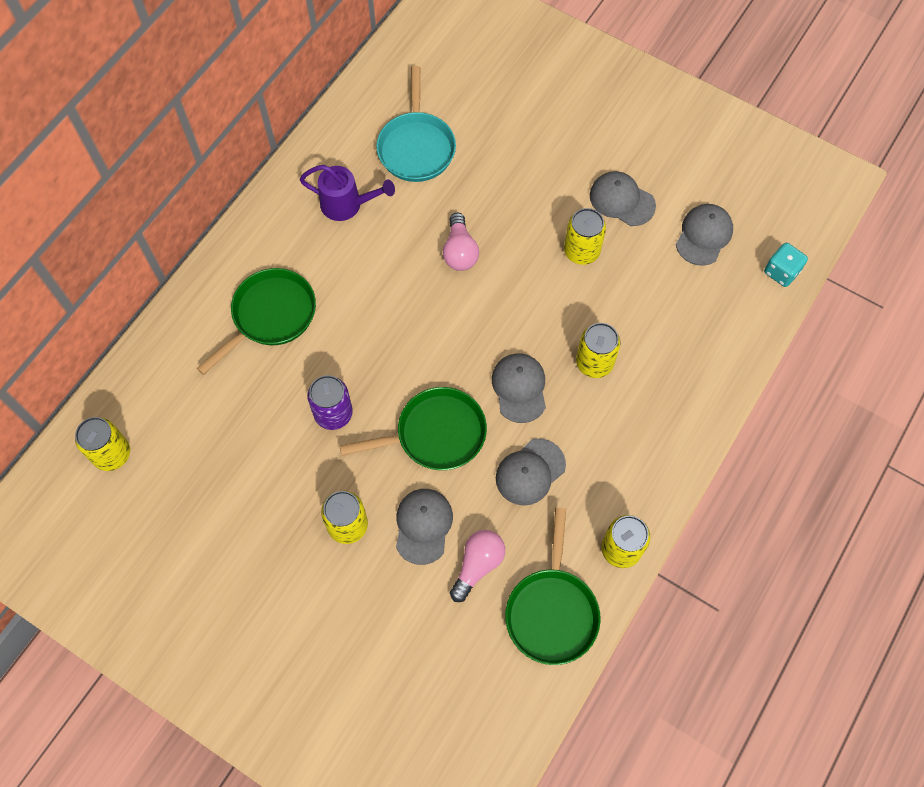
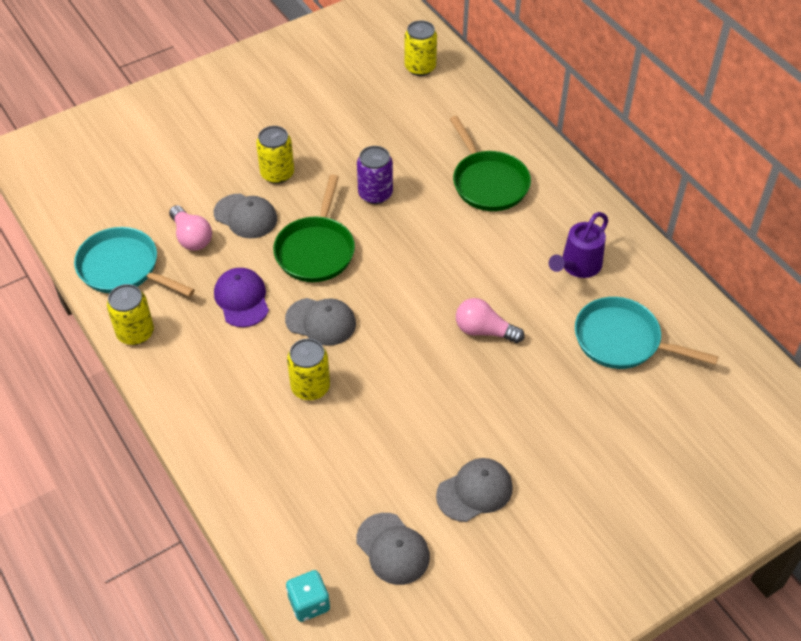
camera: 115 degrees right, 15 degrees down
grey cap [496,438,566,506] -> purple cap [214,268,269,327]
green pan [505,508,601,665] -> turquoise pan [74,227,195,297]
yellow can [564,208,606,265] -> none

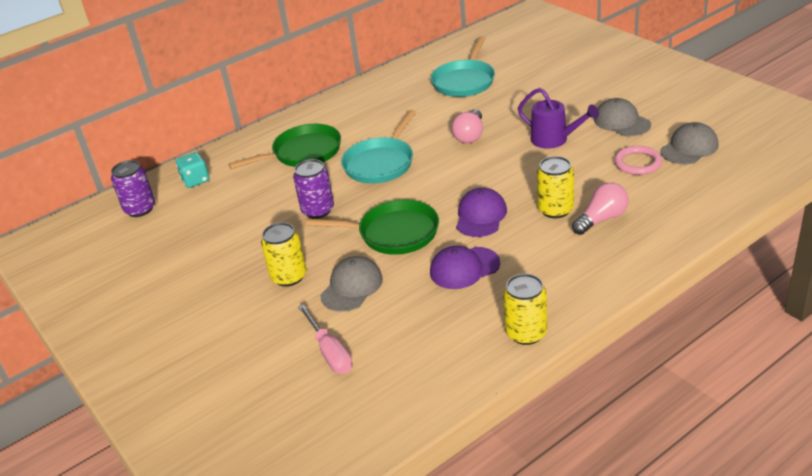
camera: 90 degrees left, 15 degrees down
turquoise pan [74,227,195,297] -> turquoise pan moved to [341,110,416,184]
pink light bulb [169,205,212,251] -> pink light bulb moved to [572,183,629,235]
grey cap [285,298,356,346] -> purple cap [456,188,507,237]
turquoise dice [286,570,330,622] -> turquoise dice moved to [176,152,209,188]
yellow can [405,20,437,76] -> purple can [111,160,155,217]
purple watering can [549,212,608,278] -> purple watering can moved to [518,88,599,149]
none -> pink screwdriver [298,304,352,374]
none -> pink ring [614,146,662,175]

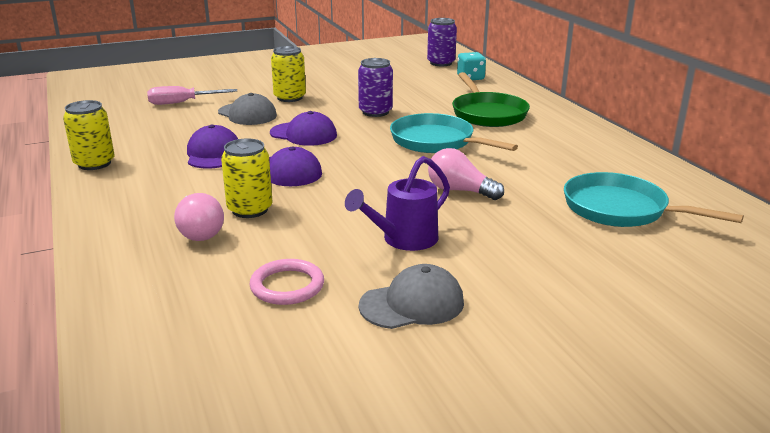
camera: 100 degrees right, 10 degrees down
green pan [306,200,439,255] -> purple cap [270,111,337,146]
grey cap [660,122,719,165] -> none

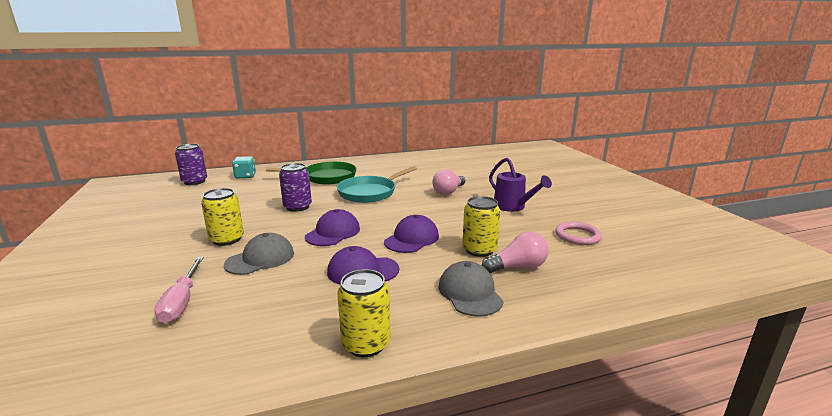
camera: 85 degrees left, 5 degrees down
grey cap [359,264,464,329] -> grey cap moved to [438,261,504,317]
turquoise pan [564,172,744,227] -> none

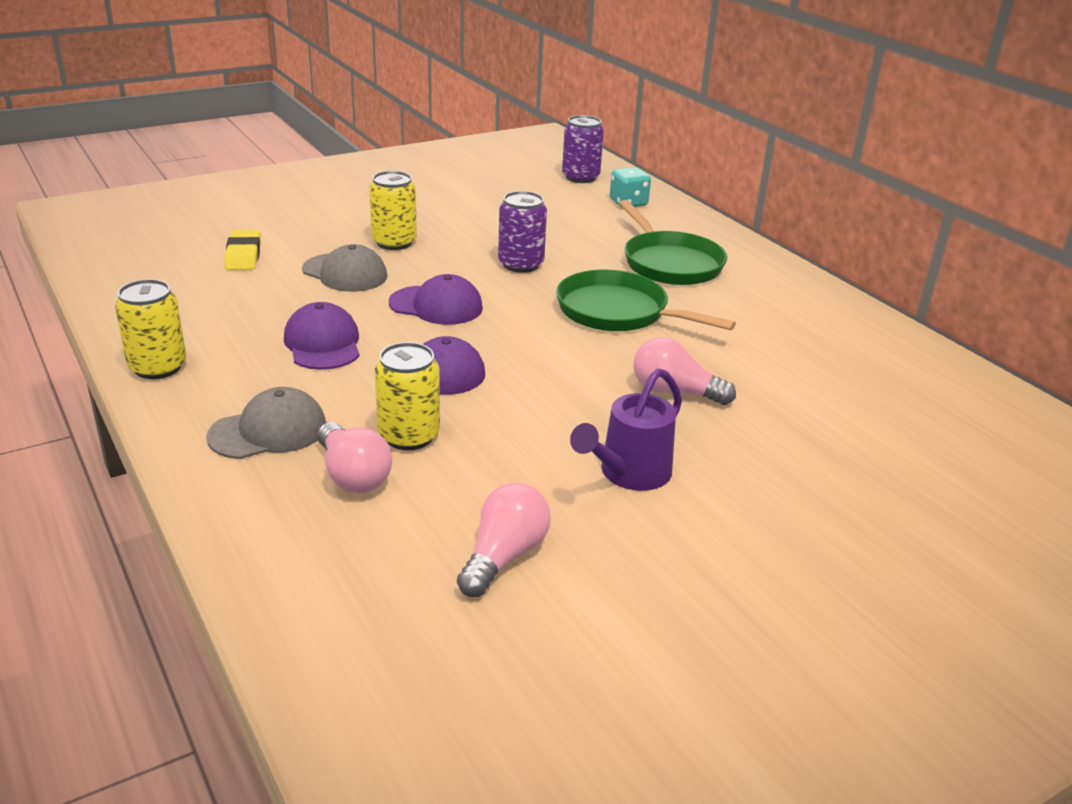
camera: 75 degrees right, 10 degrees up
pink screwdriver [154,257,204,323] -> yellow eraser [225,230,261,270]
turquoise pan [337,166,417,203] -> green pan [556,270,736,331]
pink ring [555,222,602,245] -> pink light bulb [457,483,551,597]

